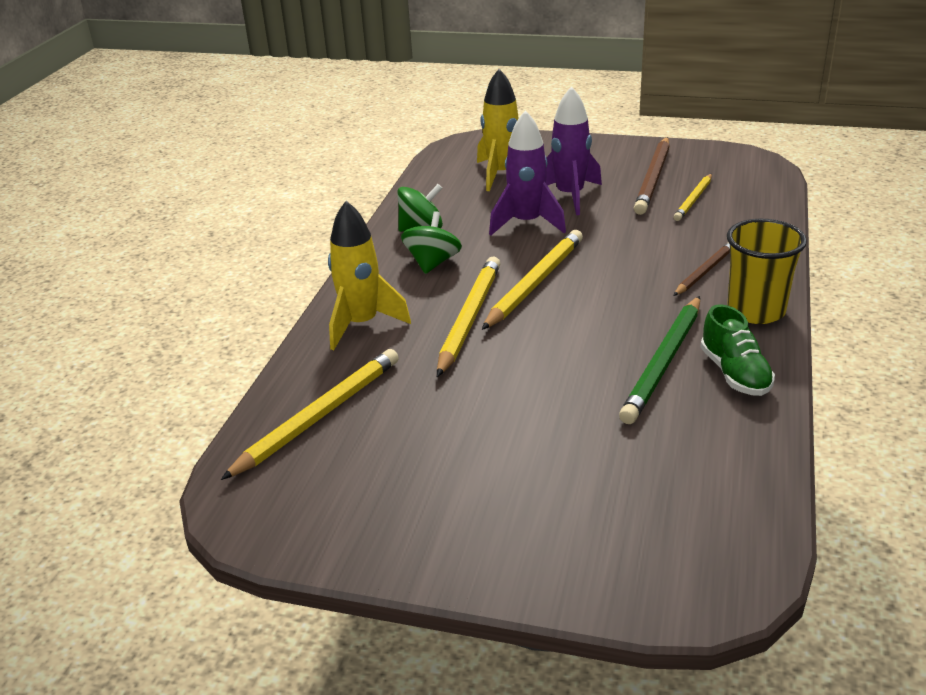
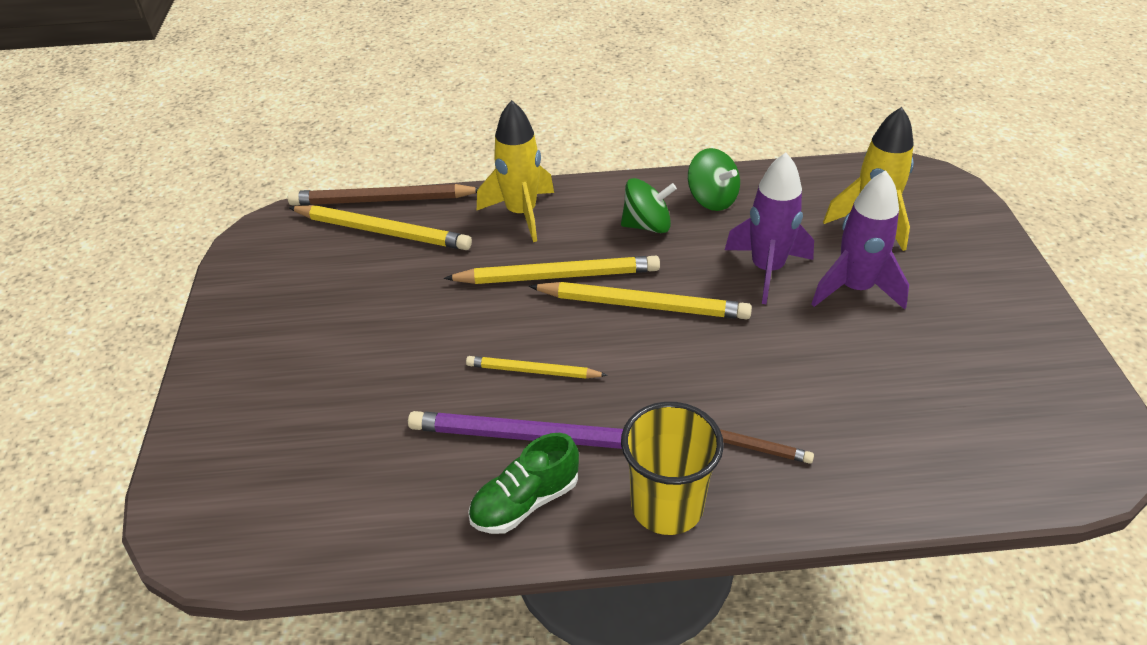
camera: 70 degrees right, 10 degrees up
green pencil [619,296,700,424] -> purple pencil [408,411,623,449]
brown pencil [634,137,670,215] -> brown pencil moved to [287,184,478,206]
yellow pencil [673,174,712,221] -> yellow pencil moved to [466,356,608,379]

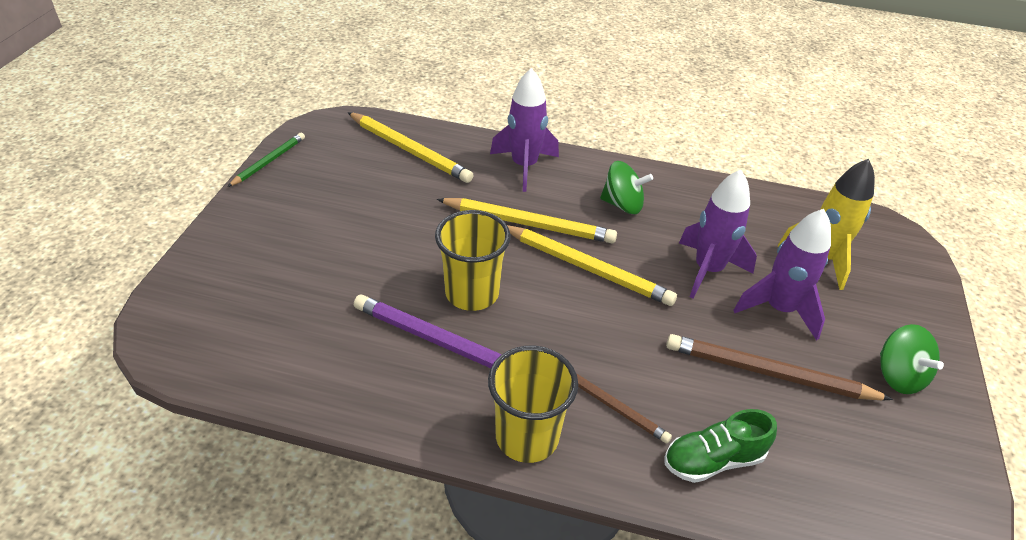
camera: 15 degrees right, 0 degrees up
brown pencil [287,184,478,206] -> brown pencil moved to [666,334,893,400]
yellow pencil [466,356,608,379] -> yellow cup [435,210,510,311]
green shoe [468,433,579,534] -> green shoe moved to [665,409,777,483]
yellow rocket [477,100,554,242] -> purple rocket [490,68,559,192]
green spinning top [688,148,740,211] -> green spinning top moved to [880,324,944,394]
none -> green pencil [227,133,305,187]

